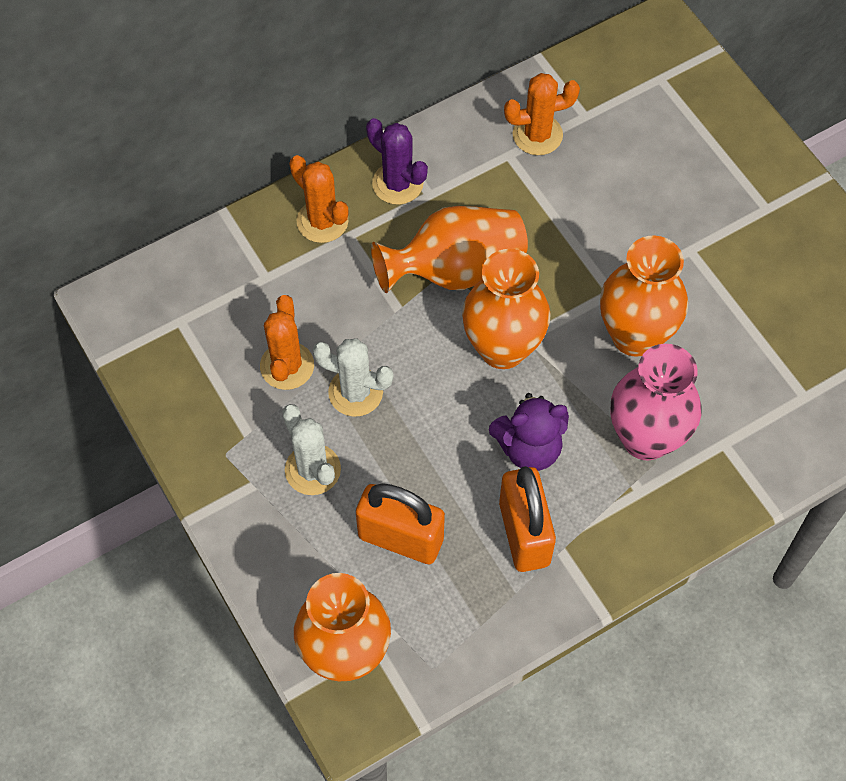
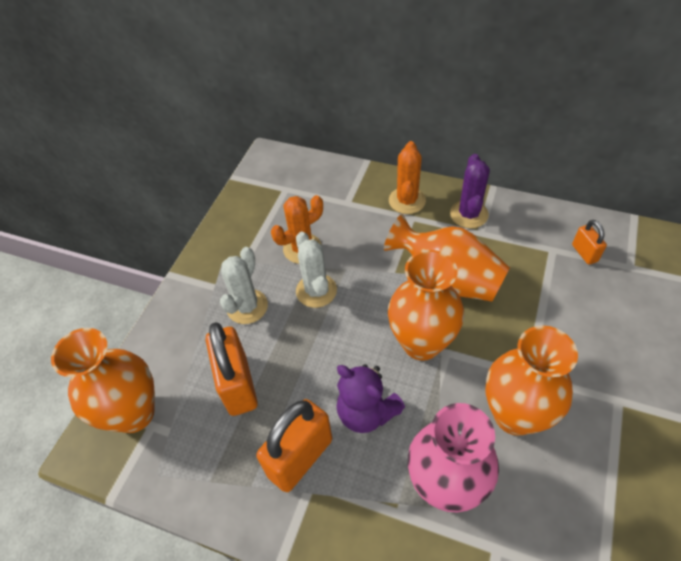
camera: 55 degrees right, 10 degrees down
orange cactus [504,73,580,155] -> orange padlock [572,220,607,265]

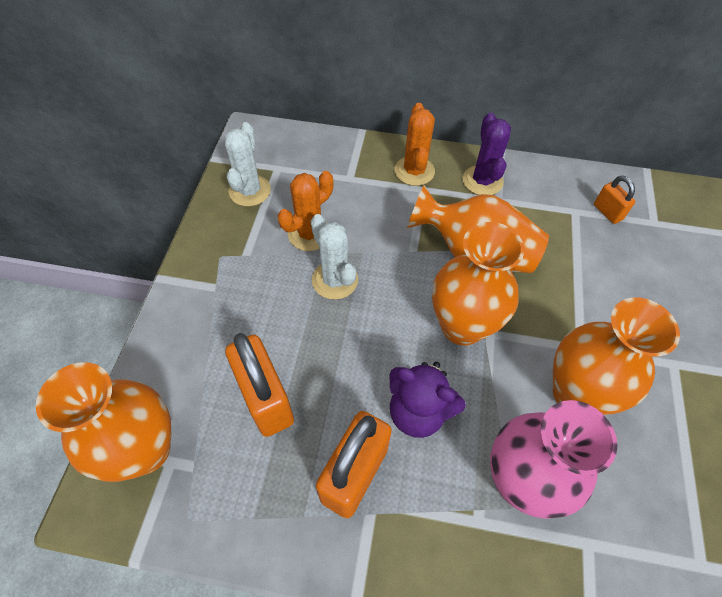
camera: 15 degrees left, 5 degrees up
white cactus [220,247,268,324] -> white cactus moved to [224,122,271,207]

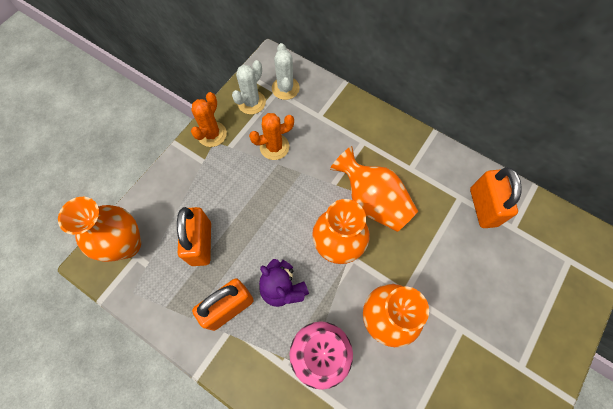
camera: 25 degrees right, 10 degrees up
white cactus [311,214,358,300] -> white cactus moved to [272,43,300,100]
orange cactus [394,103,435,186] -> orange cactus moved to [191,92,227,147]
purple cactus [463,113,511,195] -> none
orange padlock [594,176,635,224] -> orange padlock [470,167,522,228], size x1.95

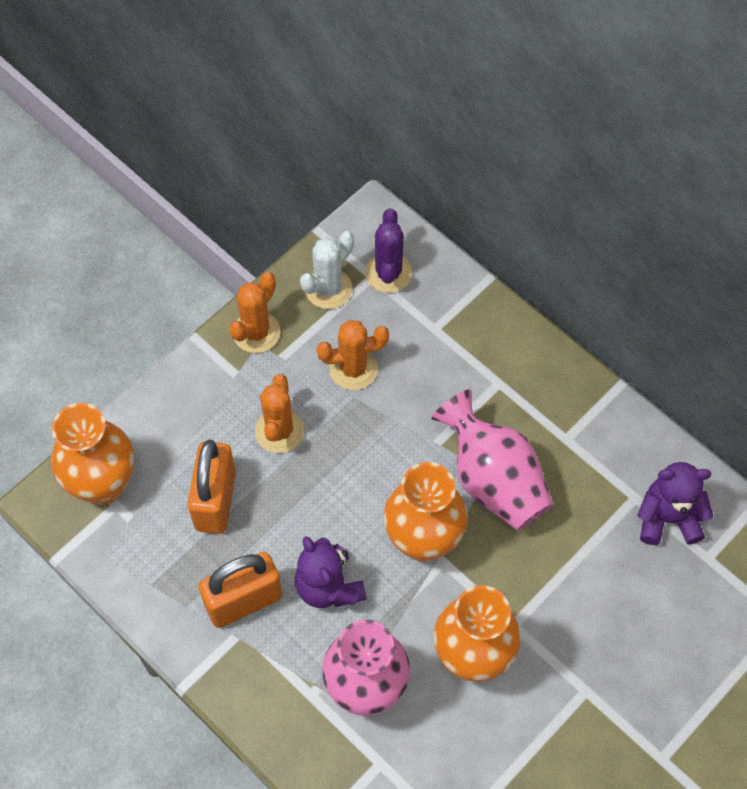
camera: 10 degrees right, 5 degrees down
white cactus [272,43,300,100] -> purple cactus [365,208,412,293]
orange vase [330,146,418,232] -> pink vase [431,389,553,531]
orange padlock [470,167,522,228] -> purple teddy bear [638,462,713,545]
none -> orange cactus [255,374,304,453]

